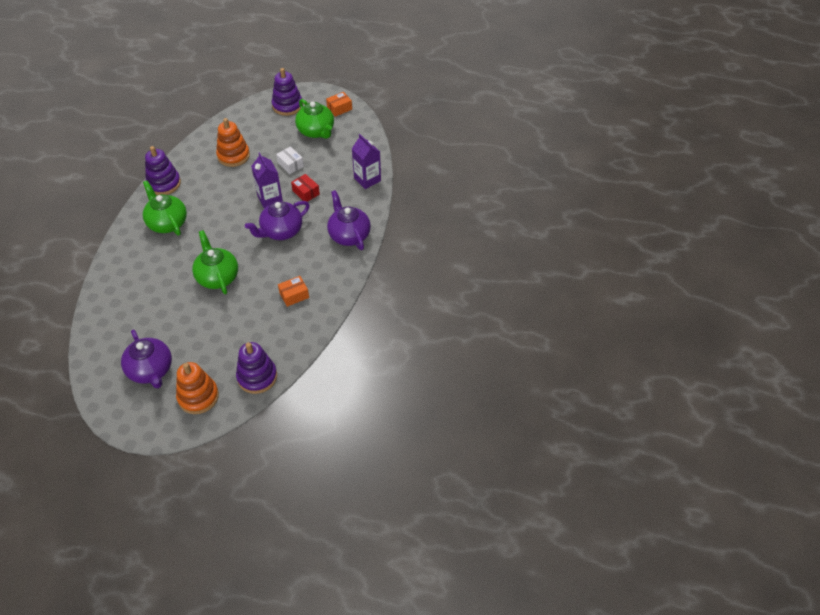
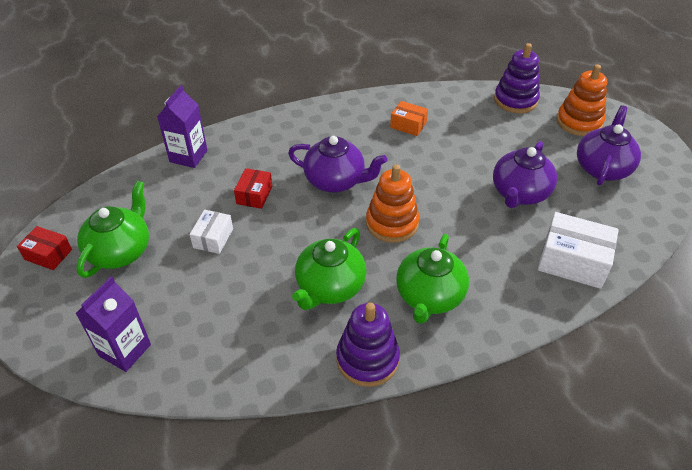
camera: 125 degrees left, 5 degrees down
green teapot [192,230,238,294] -> green teapot moved to [292,228,366,310]
orange stacking toy [216,118,250,167] -> orange stacking toy moved to [366,164,419,243]
purple carton [251,152,283,208] -> purple carton moved to [75,276,151,372]
purple stacking toy [272,68,303,116] -> none
orange box [326,92,352,117] -> red box [17,226,72,270]
purple teapot [327,190,371,250] -> purple teapot moved to [493,141,557,208]
none -> white box [538,212,619,289]

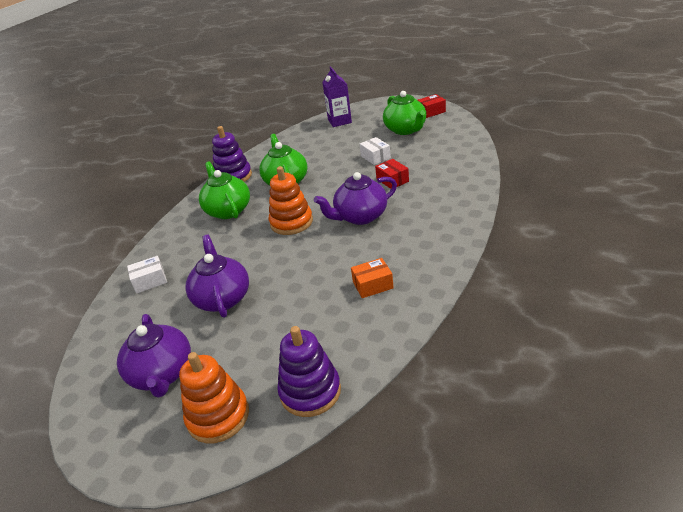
camera: 140 degrees right, 10 degrees down
purple carton [157,85,208,168] -> none
white box [538,212,619,289] -> white box [127,256,167,293], size x0.59

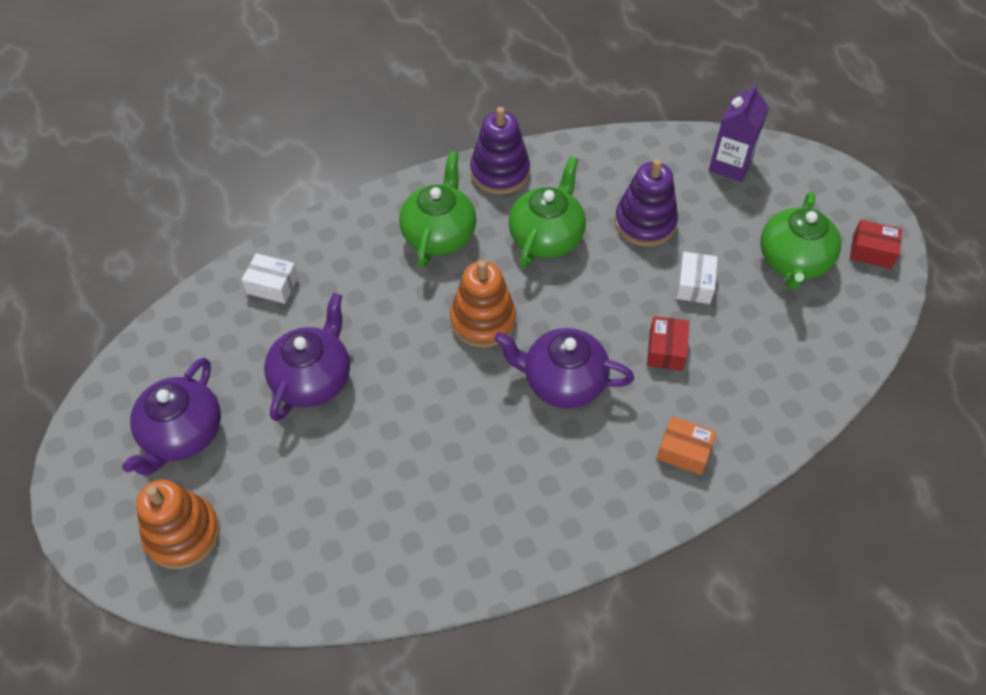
camera: 35 degrees right, 20 degrees up
purple stacking toy [277,326,341,417] -> purple stacking toy moved to [615,159,678,246]
orange box [351,258,394,298] -> orange box moved to [657,416,716,475]

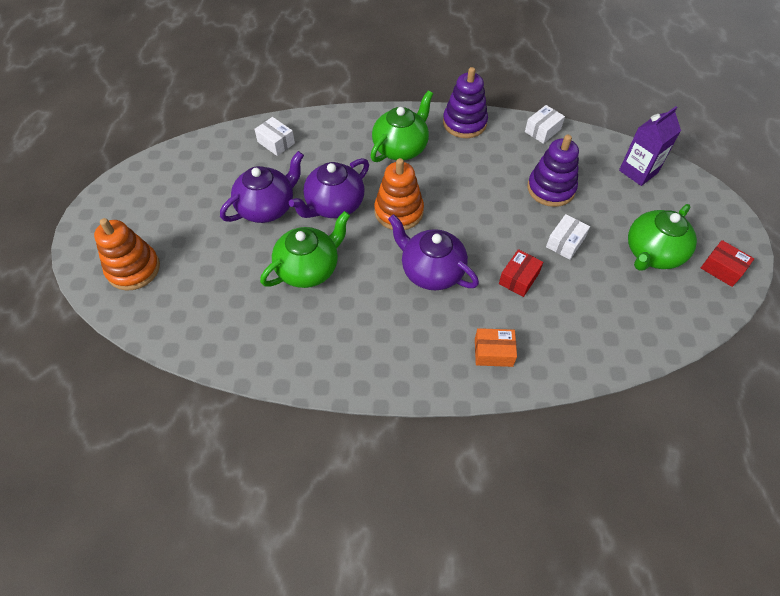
camera: 25 degrees right, 0 degrees up
purple teapot [122,357,221,475] -> purple teapot moved to [289,158,369,218]
green teapot [508,156,586,268] -> green teapot moved to [260,211,350,288]
orange box [657,416,716,475] -> orange box turned 45 degrees counterclockwise [475,328,517,367]
none -> white box [525,105,565,144]

